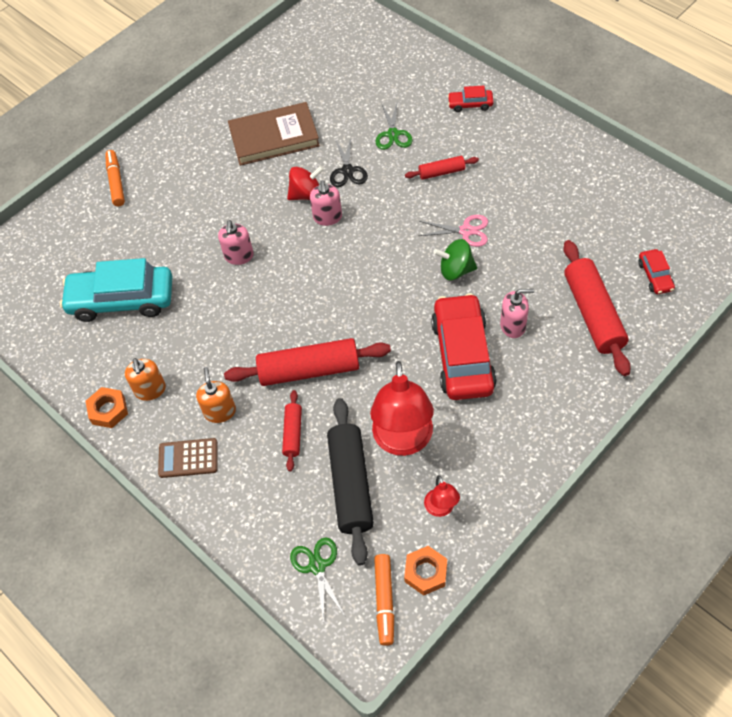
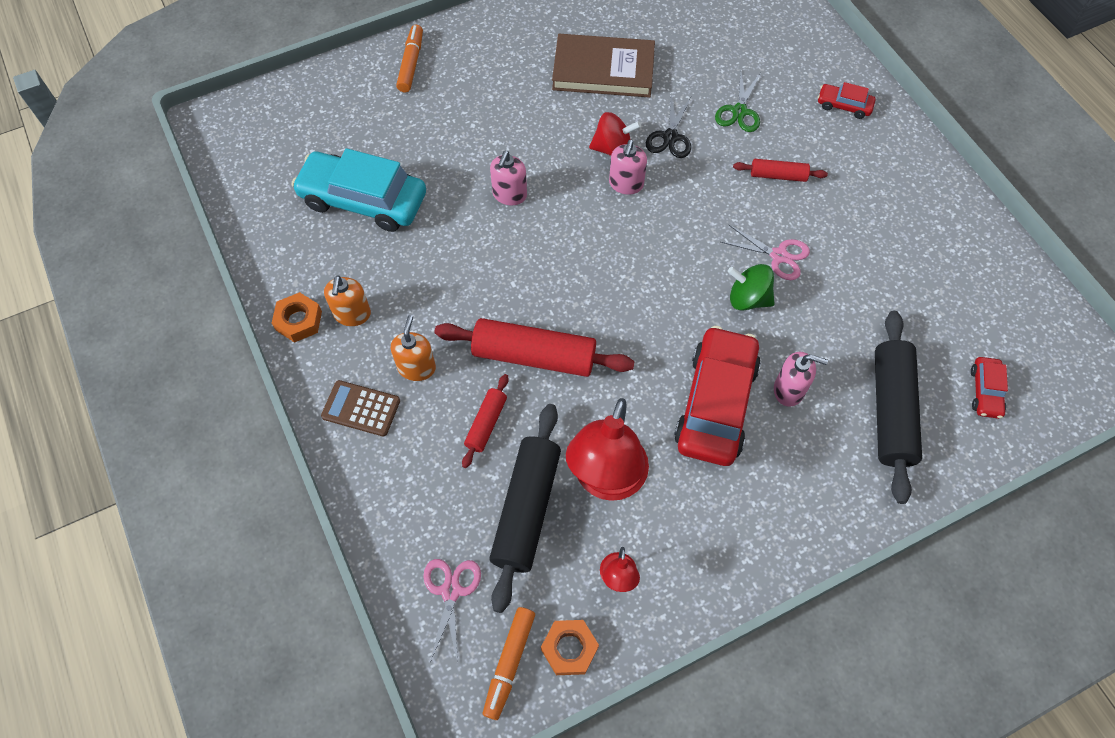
camera: 15 degrees right, 5 degrees up
green scissors [290,537,345,623] -> pink scissors [423,559,481,663]
red rolling pin [563,240,631,376] -> black rolling pin [875,311,922,504]

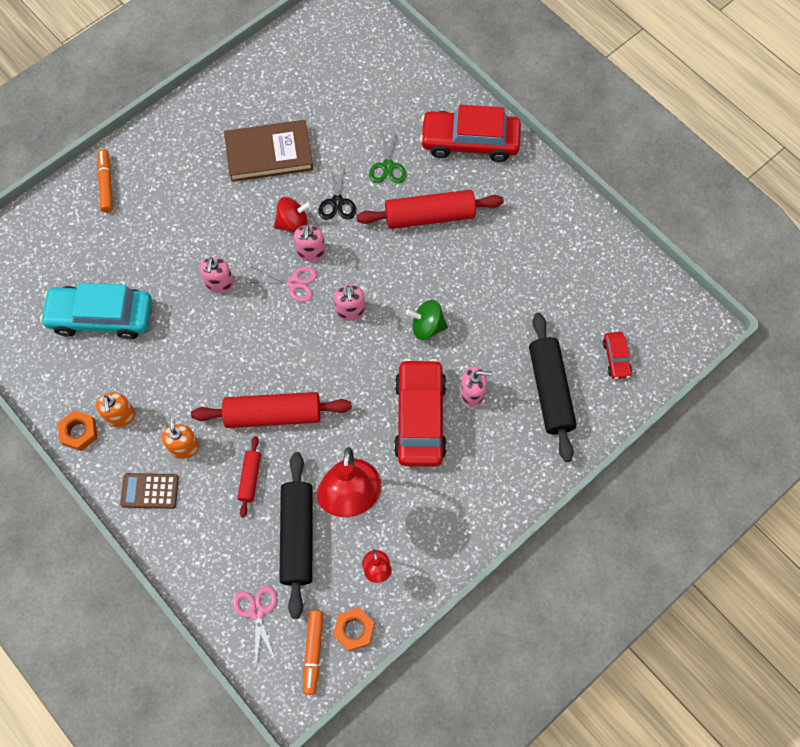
camera: 15 degrees left, 5 degrees up
pink scissors [721,225,810,280] -> pink scissors moved to [246,266,317,302]
red rolling pin [733,159,828,182] -> red rolling pin [356,190,504,229], size x1.95
red car [818,82,875,119] -> red car [420,105,521,162], size x2.17
none -> pink soap dispenser [334,285,365,321]

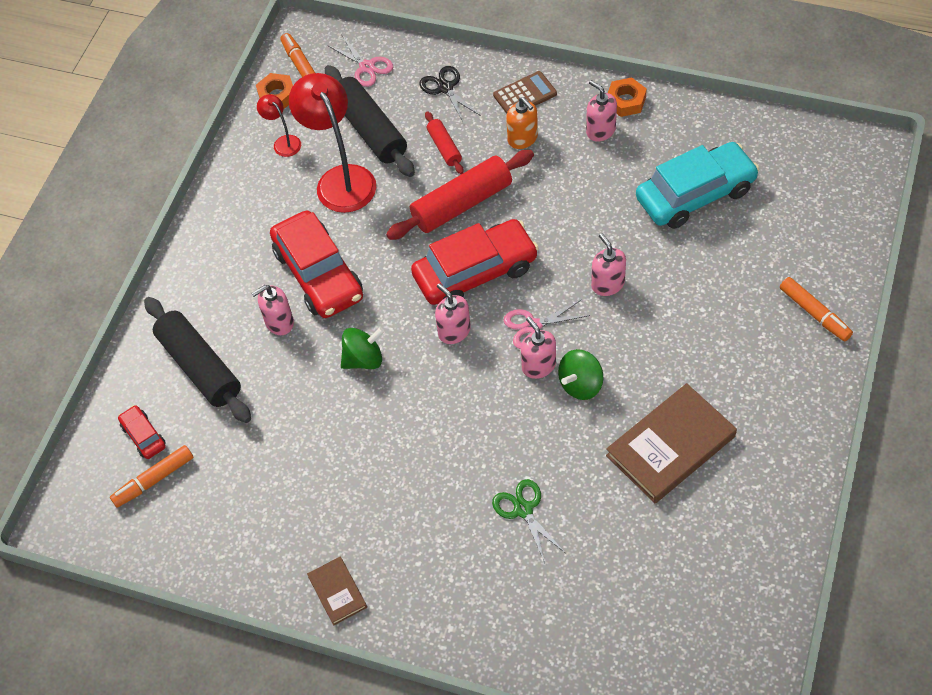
camera: 155 degrees right, 10 degrees down
orange soap dispenser [96,392,135,427] -> pink soap dispenser [586,80,617,142]
red spinning top [274,197,312,233] -> green spinning top [558,349,603,400]
black scissors [318,163,356,220] -> black scissors moved to [419,66,481,123]
red rolling pin [356,190,504,229] -> none
red car [420,105,521,162] -> red car moved to [411,219,539,305]
none -> orange marker [110,445,193,507]
none -> brown book [307,557,367,626]

